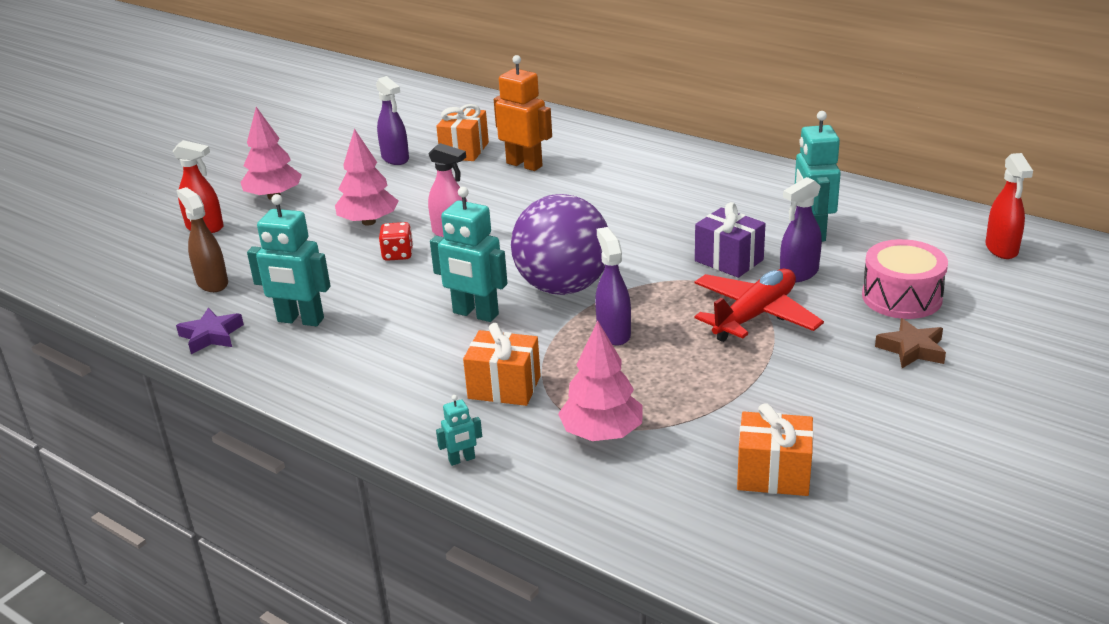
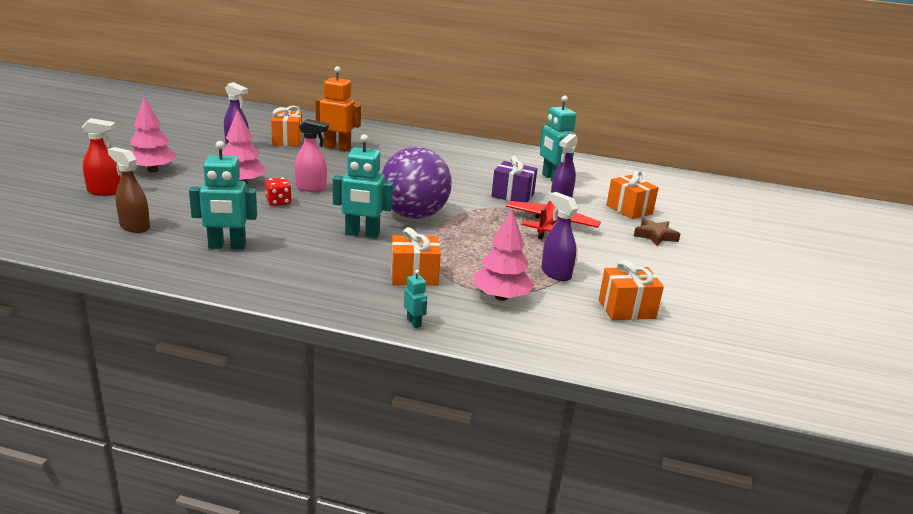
camera: 25 degrees left, 5 degrees down
purple star [176,308,244,354] -> none
turquoise robot [436,395,482,466] -> turquoise robot turned 75 degrees counterclockwise [404,270,427,328]
purple spray bottle [595,227,631,346] -> purple spray bottle moved to [541,192,578,281]
pink drum [862,239,948,319] -> orange gift [606,170,659,219]
red spray bottle [985,153,1033,259] -> none

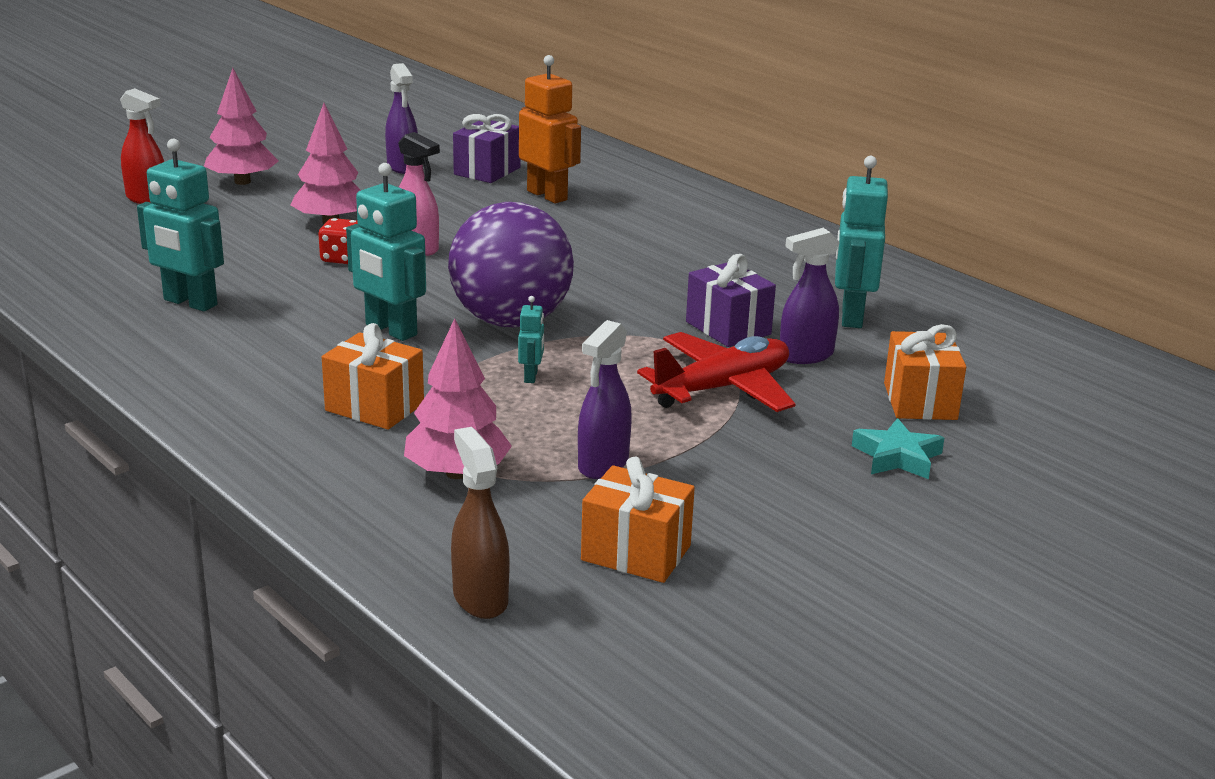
camera: 35 degrees right, 0 degrees up
brown spray bottle [108,147,150,233] -> brown spray bottle moved to [451,427,510,619]
orange gift [271,106,302,146] -> purple gift [453,114,521,183]
turquoise robot [404,270,427,328] -> turquoise robot moved to [518,296,544,383]
purple spray bottle [541,192,578,281] -> purple spray bottle turned 150 degrees counterclockwise [578,320,632,479]
brown star [634,218,681,246] -> turquoise star [852,418,944,479]

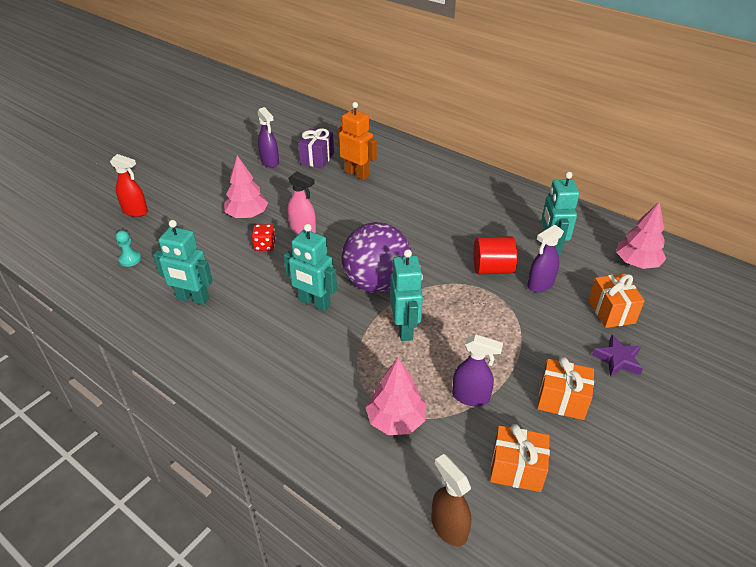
camera: 10 degrees left, 15 degrees up
pink tree [204,68,279,185] -> pink tree moved to [616,201,666,269]
orange gift [322,323,424,430] -> orange gift moved to [537,357,594,420]
turquoise robot [518,296,544,383] -> turquoise robot [390,249,423,341], size x2.09
purple spray bottle [578,320,632,479] -> purple spray bottle turned 90 degrees counterclockwise [452,334,503,406]
red plane [637,332,795,412] -> none
purple gift [686,254,776,347] -> red cylinder [473,237,517,274]
turquoise star [852,418,944,479] -> purple star [592,335,643,377]
none -> turquoise pawn [116,230,141,267]

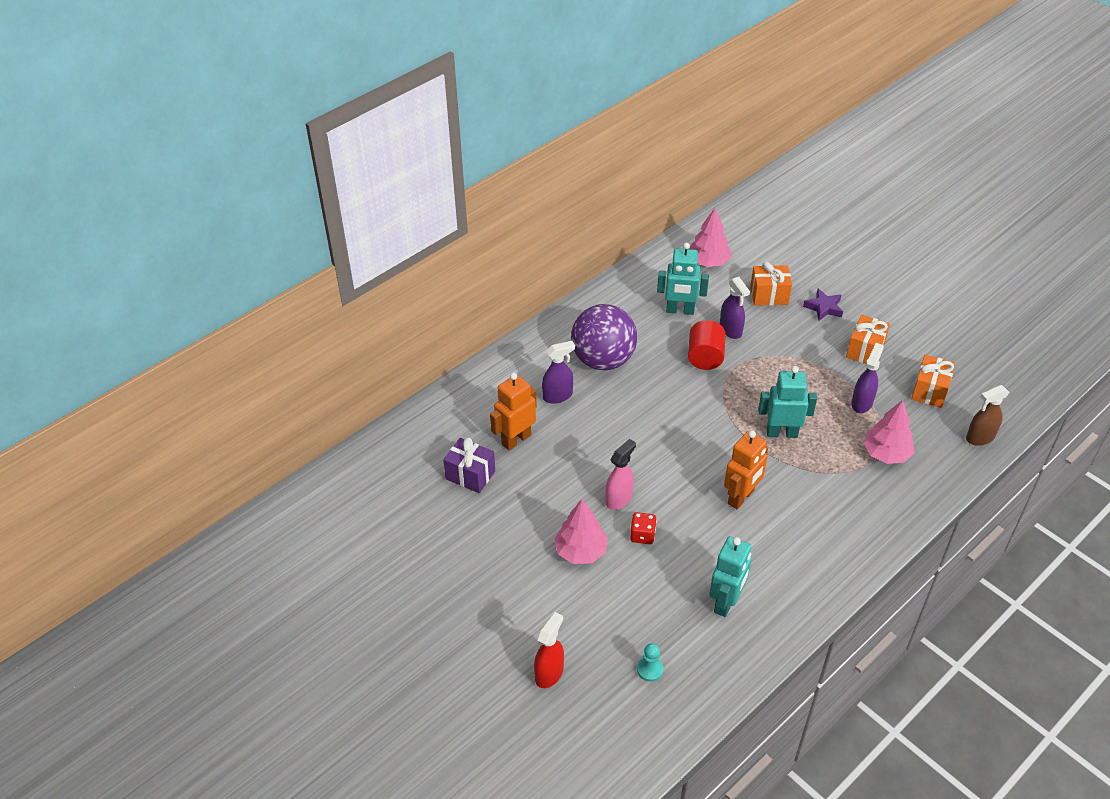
camera: 80 degrees left, 5 degrees up
purple spray bottle [257,107,279,168] -> purple spray bottle moved to [542,341,575,404]
turquoise robot [283,224,337,311] -> orange robot [724,430,768,509]
purple ball [341,222,412,293] -> purple ball moved to [571,304,637,370]

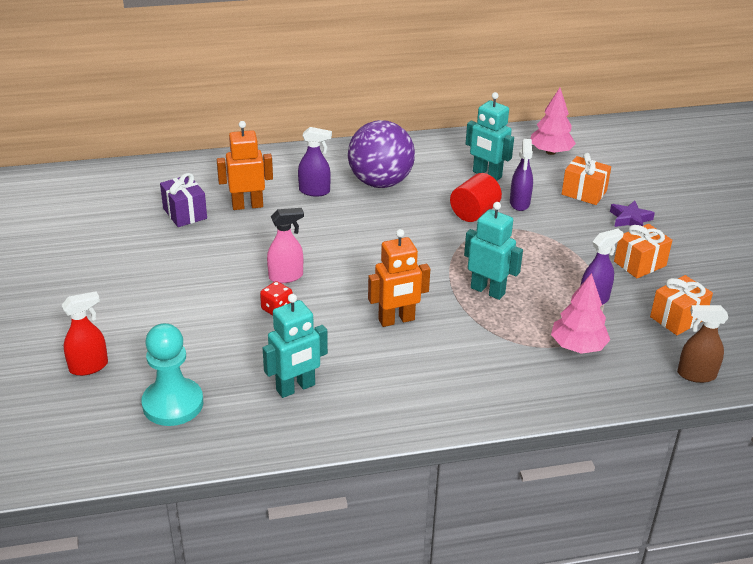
camera: 30 degrees right, 10 degrees down
pink tree [554,499,608,564] -> none
turquoise pawn [637,643,663,682] -> turquoise pawn [142,323,203,426], size x2.13

